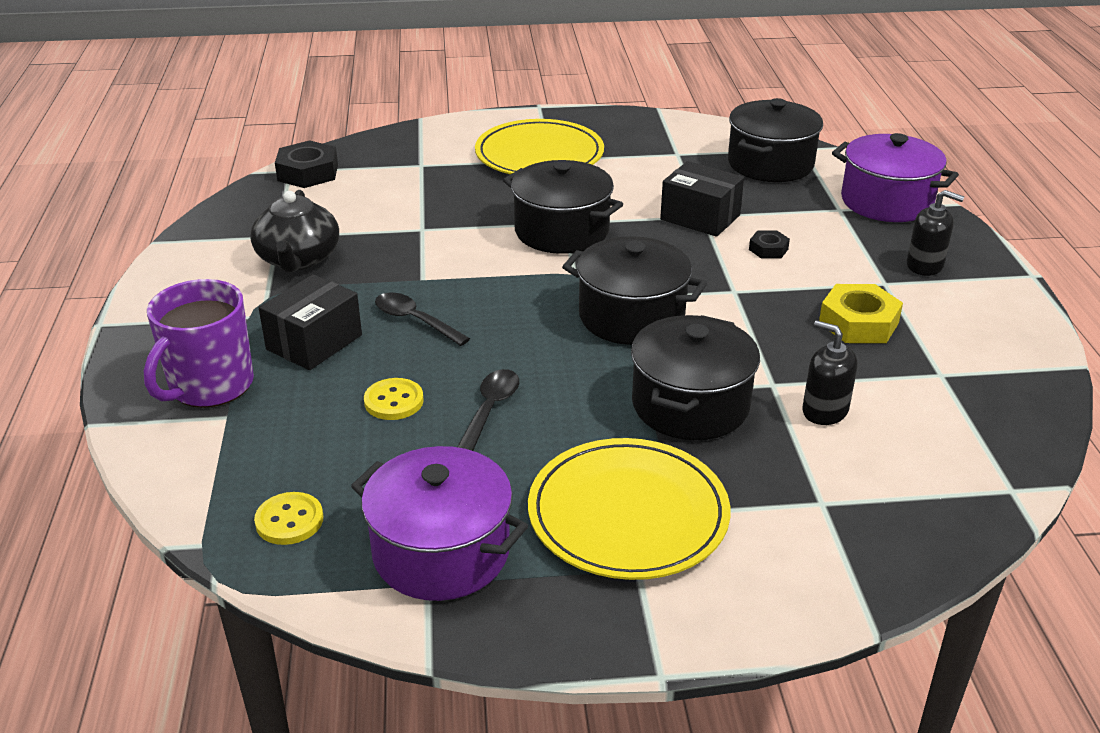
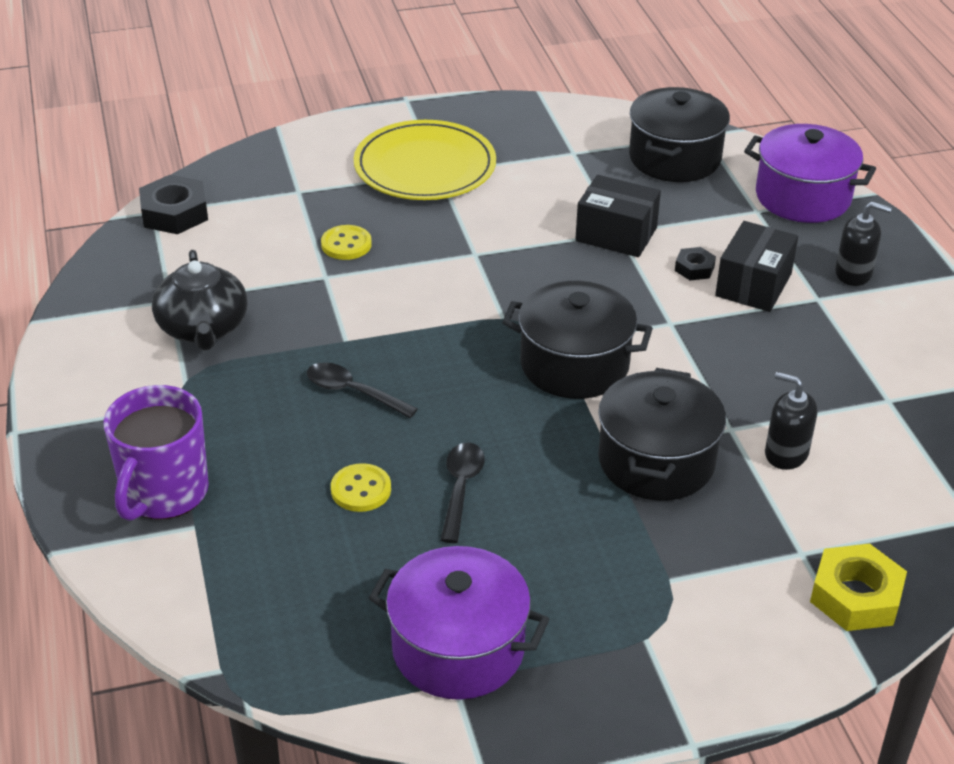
camera: 10 degrees left, 5 degrees up
yellow button [254,492,323,545] -> yellow button moved to [321,225,372,260]
black box [259,274,362,370] -> black box moved to [715,221,798,312]
black pot [503,160,623,254] -> none
yellow plate [528,438,730,580] -> none
yellow nut [819,284,903,343] -> yellow nut moved to [810,544,907,631]

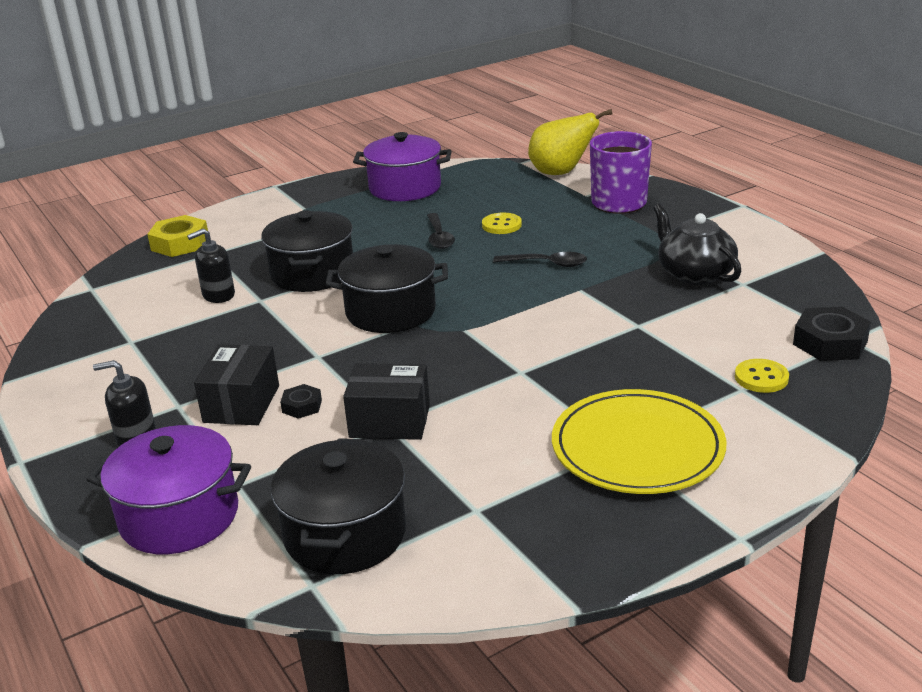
camera: 165 degrees right, 10 degrees down
yellow button [321,225,372,260] -> yellow button moved to [735,359,789,393]
black soap dispenser [765,372,818,470] -> black soap dispenser turned 135 degrees clockwise [187,228,235,303]
none -> yellow pear [528,109,612,175]

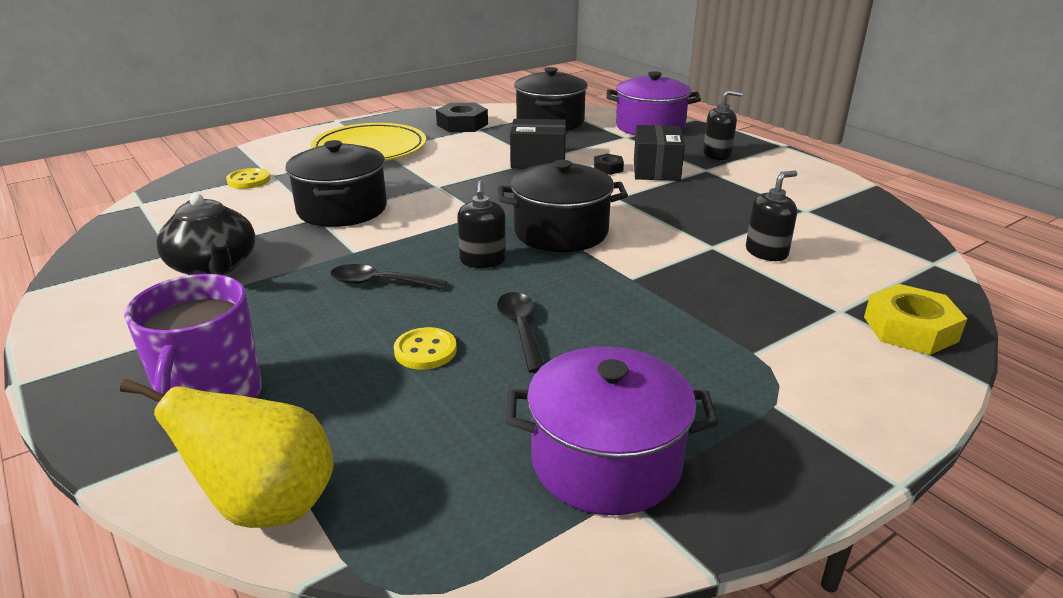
camera: 175 degrees right, 0 degrees up
black pot [261,210,353,292] -> black pot moved to [285,140,387,227]
black nut [793,307,871,361] -> black nut moved to [436,103,488,132]
none -> black soap dispenser [457,181,506,268]

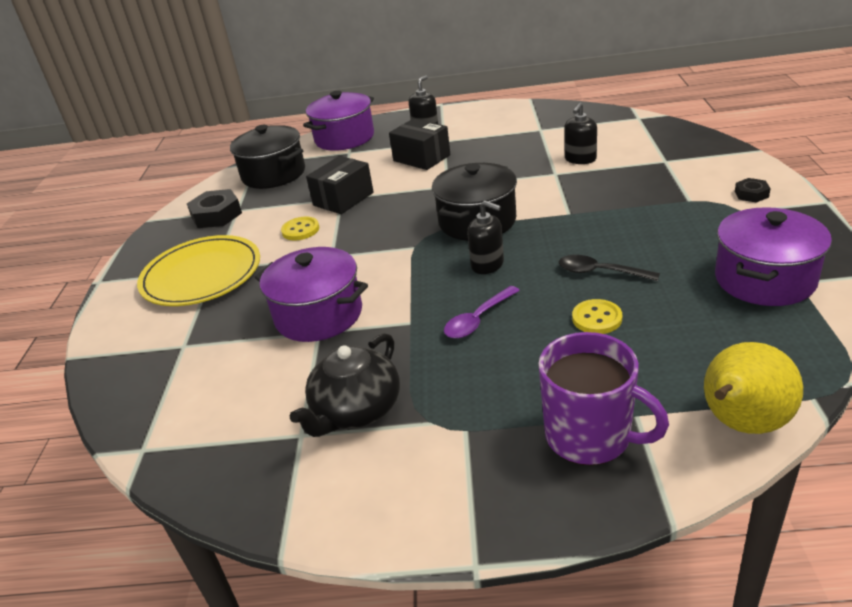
camera: 50 degrees left, 5 degrees up
black teapot [156,193,255,275] -> black teapot turned 120 degrees clockwise [290,333,400,437]
yellow button [226,168,271,189] -> yellow button moved to [281,217,319,240]
black pot [285,140,387,227] -> purple pot [255,247,368,342]
black spoon [330,264,447,290] -> purple spoon [444,286,520,339]
black nut [594,154,624,175] -> black nut moved to [735,178,771,203]
black soap dispenser [746,171,797,261] -> black soap dispenser turned 150 degrees counterclockwise [564,103,597,164]
yellow nut [864,284,967,355] -> none

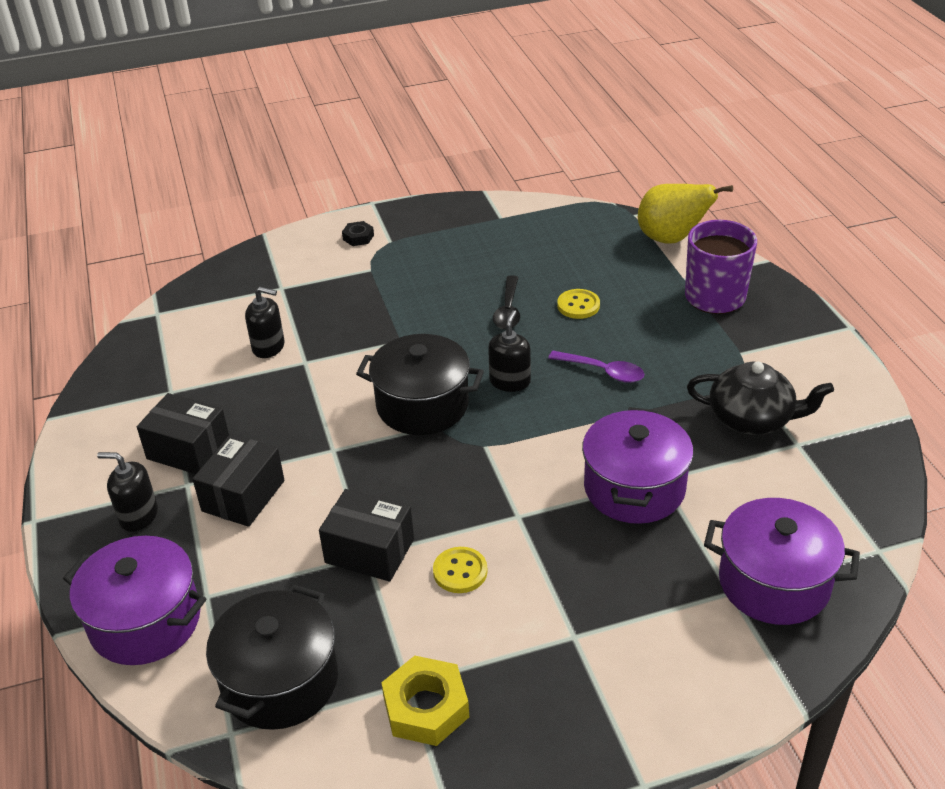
camera: 110 degrees left, 5 degrees up
yellow plate [137,235,260,306] -> none
black nut [187,189,242,228] -> yellow nut [381,656,469,746]
purple pot [715,207,832,306] -> purple pot moved to [704,498,860,625]
none -> black box [137,393,229,474]

